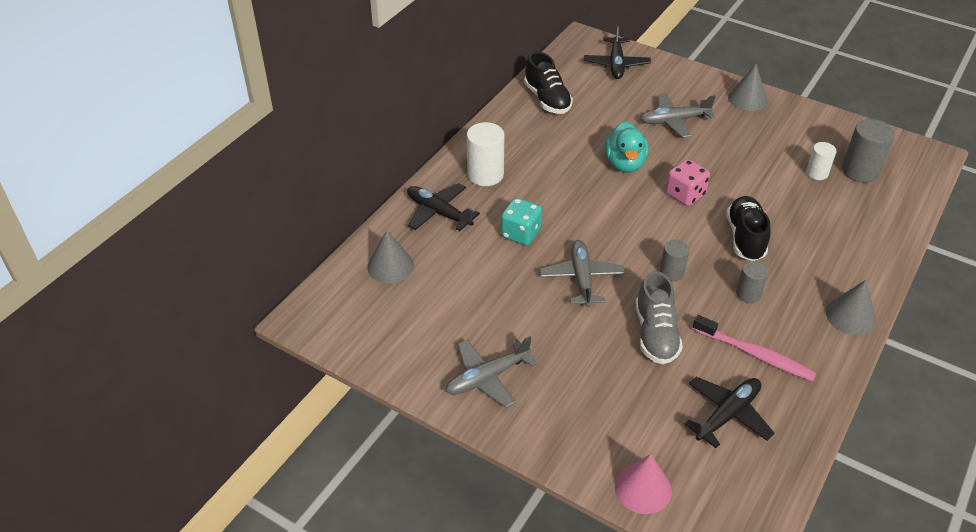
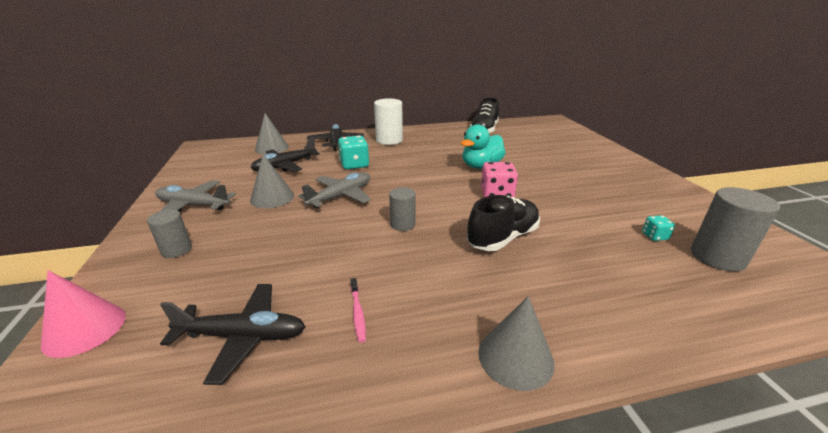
camera: 45 degrees right, 15 degrees down
black plane [584,25,651,79] -> black plane moved to [251,137,320,172]
grey shoe [635,271,683,364] -> none
grey plane [641,93,716,138] -> none
pink toothbrush [692,315,817,382] -> pink toothbrush [350,278,366,343], size x0.49
grey cone [728,64,767,111] -> grey cone moved to [250,154,294,208]
grey cylinder [736,261,768,303] -> grey cylinder moved to [147,209,192,258]
white cylinder [806,142,836,180] -> turquoise dice [642,215,675,241]

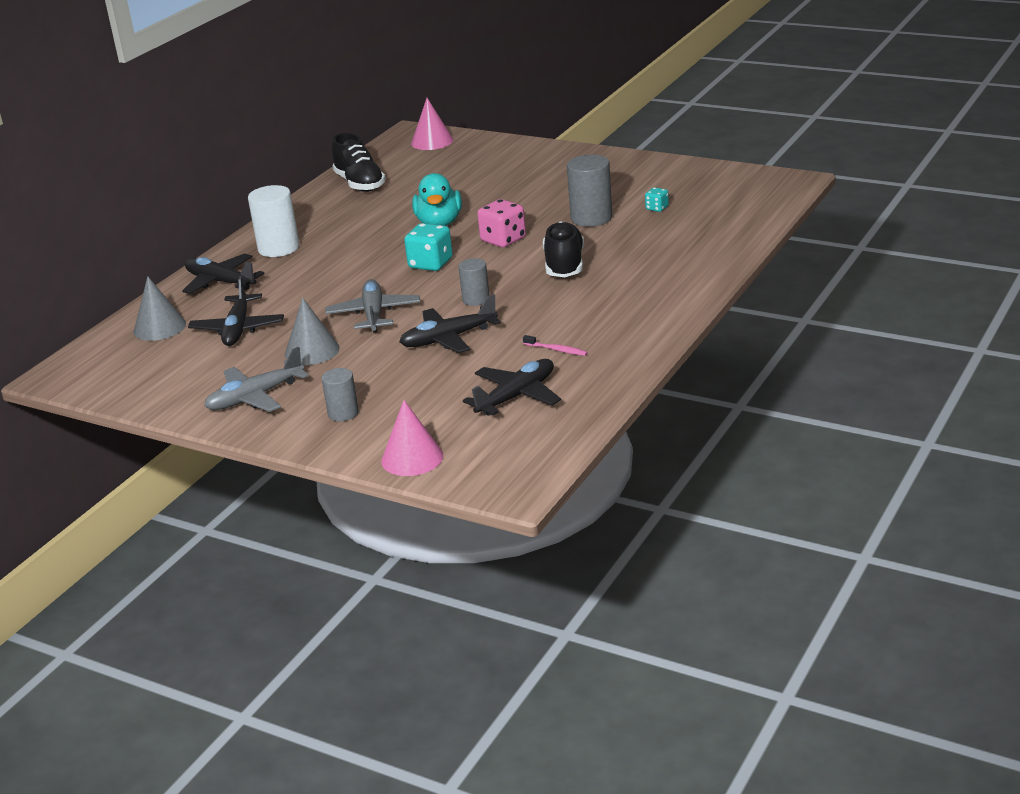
camera: 45 degrees left, 0 degrees up
turquoise dice [338,136,369,170] -> turquoise dice moved to [404,223,453,271]
grey cone [478,296,555,391] -> none
grey cylinder [691,187,780,272] -> grey cylinder moved to [567,155,612,227]
none -> black plane [399,294,501,353]
none -> pink cone [411,98,453,150]

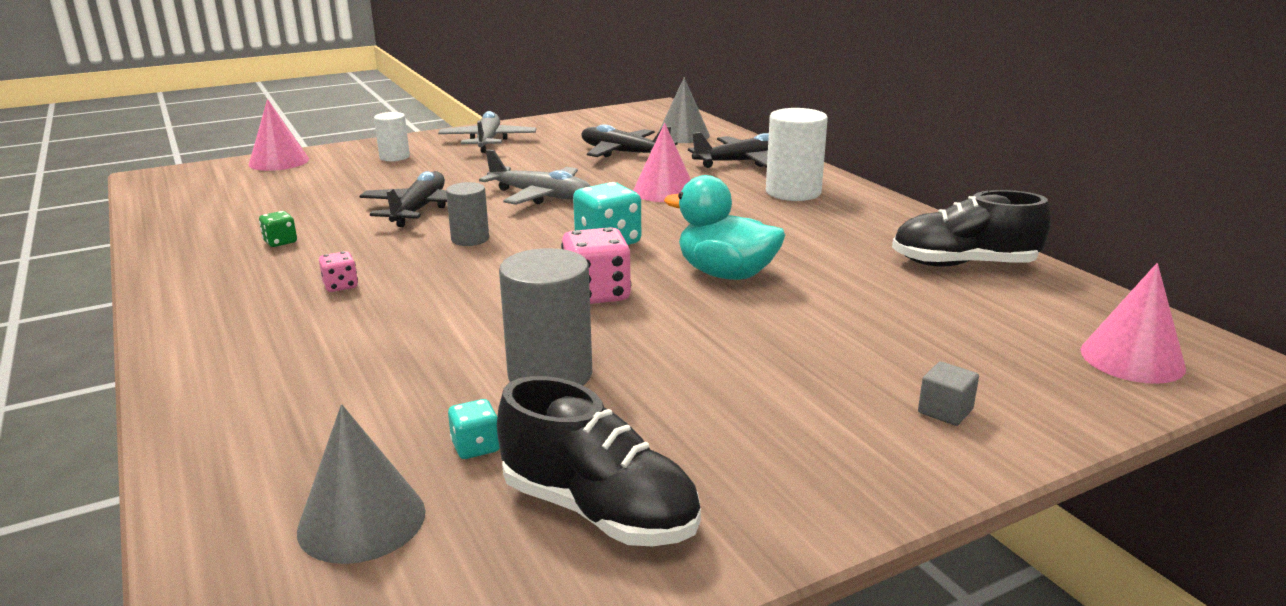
camera: 120 degrees right, 5 degrees down
grey cone [285,298,340,365] -> grey cone moved to [297,404,426,564]
grey cylinder [322,368,359,421] -> white cylinder [374,112,410,161]
black plane [463,359,561,416] -> none
pink toothbrush [523,335,588,356] -> green dice [259,211,297,247]
black shoe [543,221,584,277] -> black shoe moved to [497,376,701,546]
none -> pink dice [319,251,358,292]
none -> pink cone [633,123,691,202]
none -> grey cube [918,362,979,426]

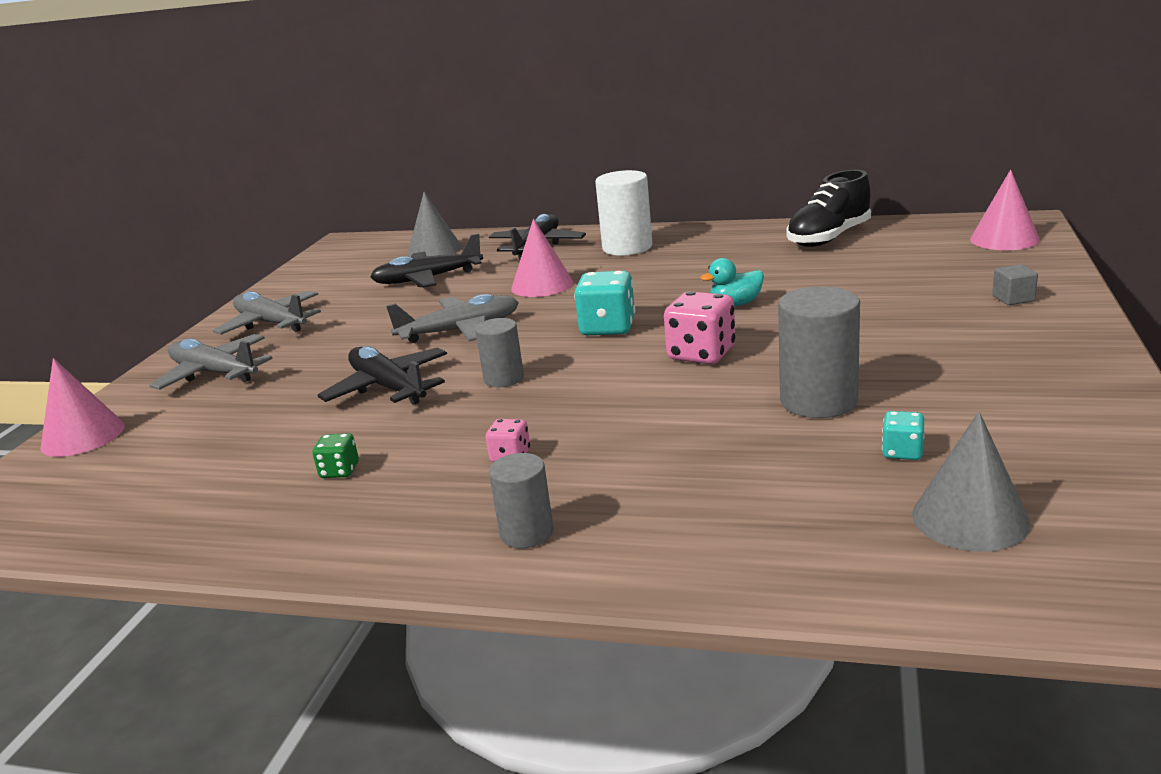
camera: 45 degrees left, 0 degrees up
white cylinder [374,112,410,161] -> grey plane [149,334,273,390]
black shoe [497,376,701,546] -> none
turquoise duck [664,175,785,280] -> turquoise duck [700,258,764,306], size x0.59
none -> grey cylinder [489,453,554,548]

